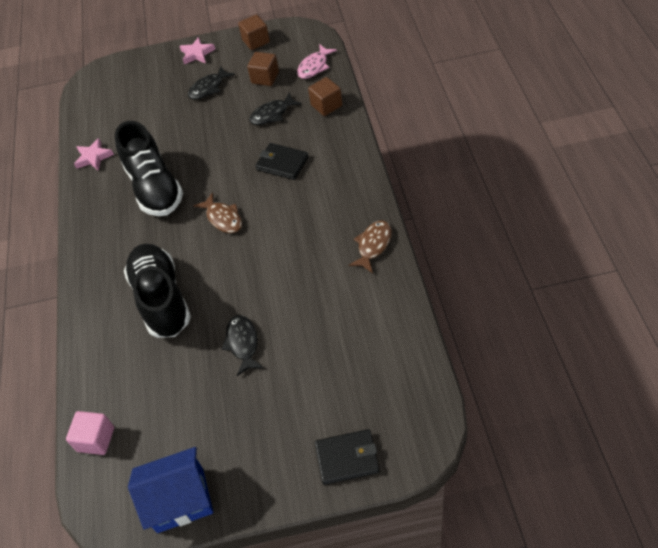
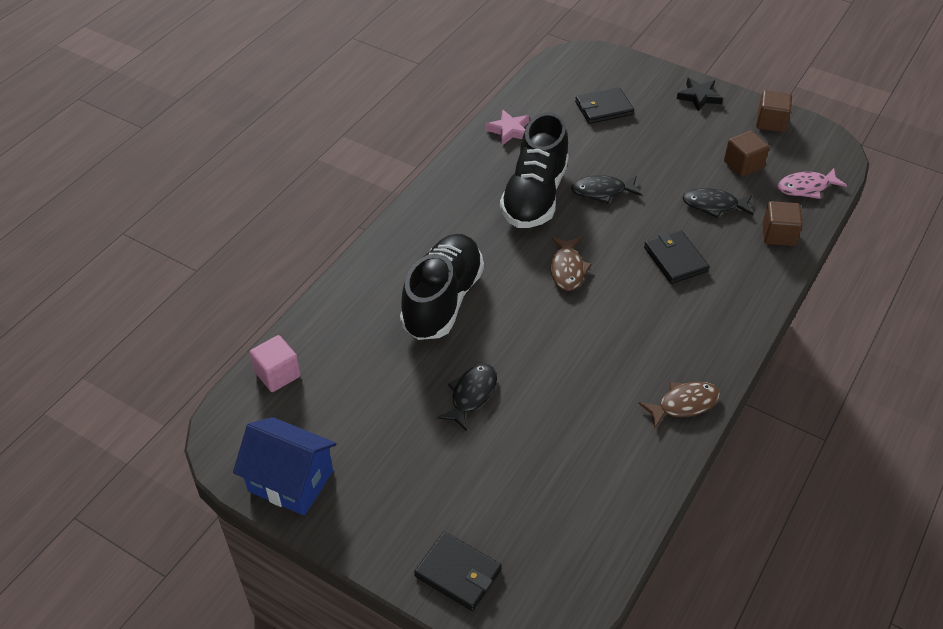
camera: 35 degrees right, 5 degrees down
pink star [180,37,215,64] -> black star [677,78,723,112]
black fish [188,66,235,100] -> black fish moved to [571,175,642,204]
none -> black wallet [575,87,634,124]

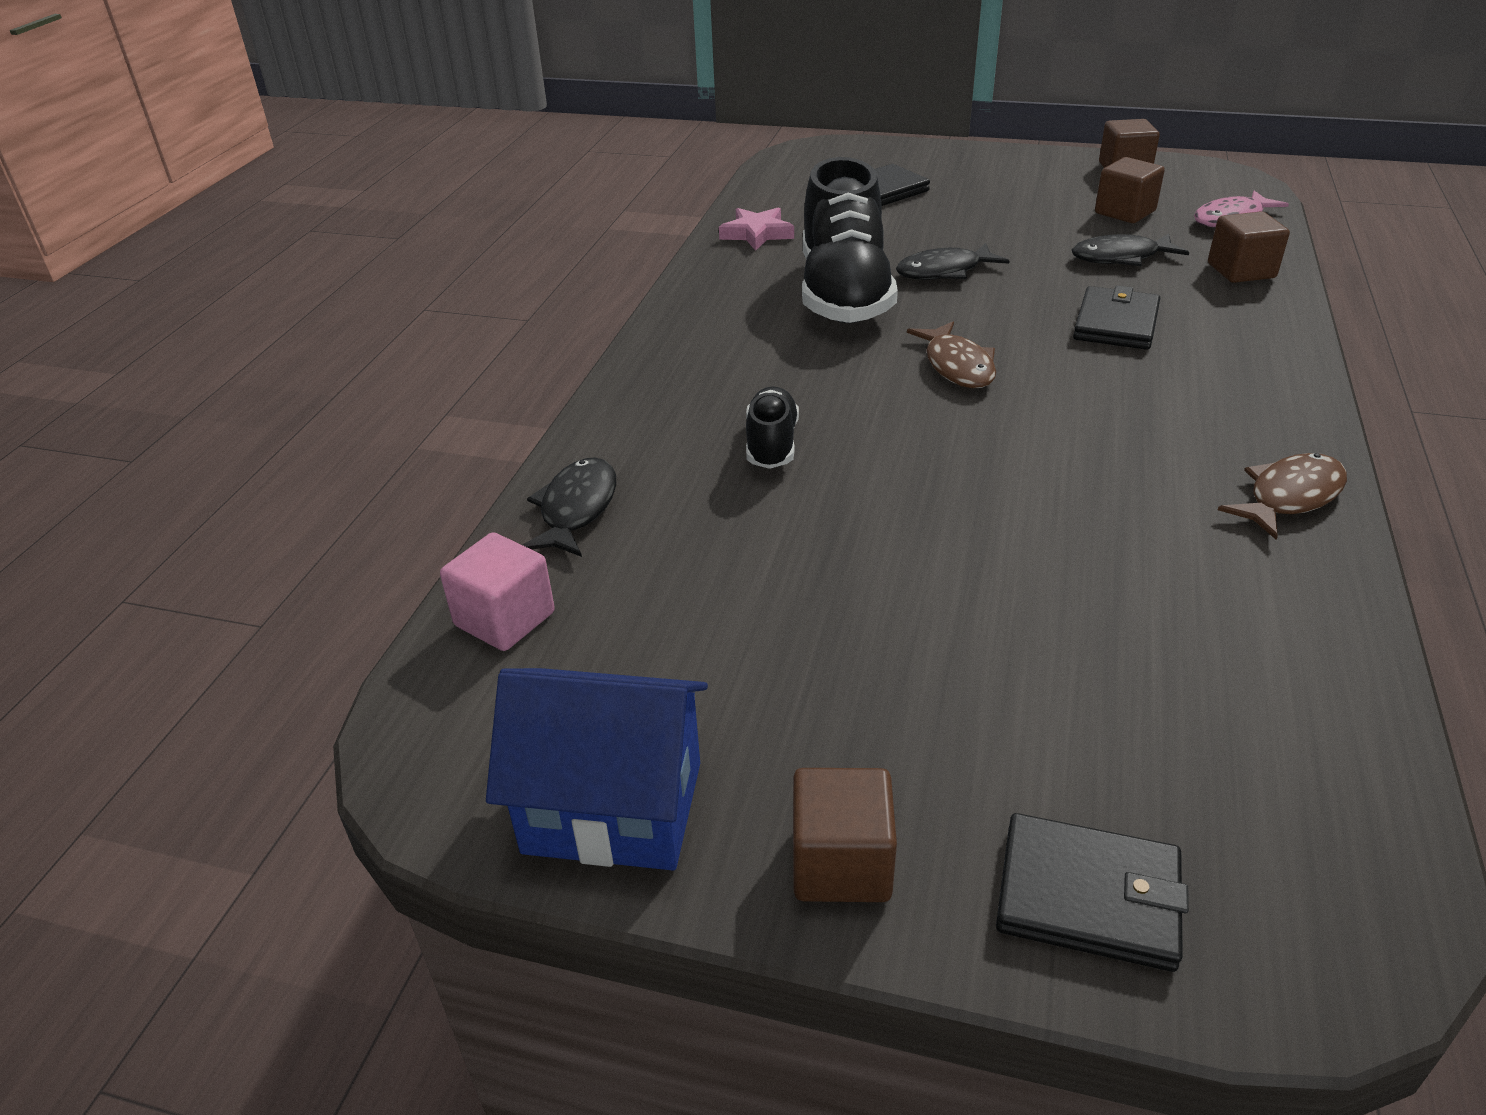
camera: 15 degrees left, 10 degrees down
black shoe [400,234,484,340] -> black shoe [746,387,799,469], size x0.49
black fish [437,364,497,431] -> black fish moved to [522,458,616,557]
black wallet [644,230,709,284] -> black wallet turned 60 degrees clockwise [1073,286,1160,350]
black star [677,78,723,112] -> none
none -> brown cube [793,768,897,902]

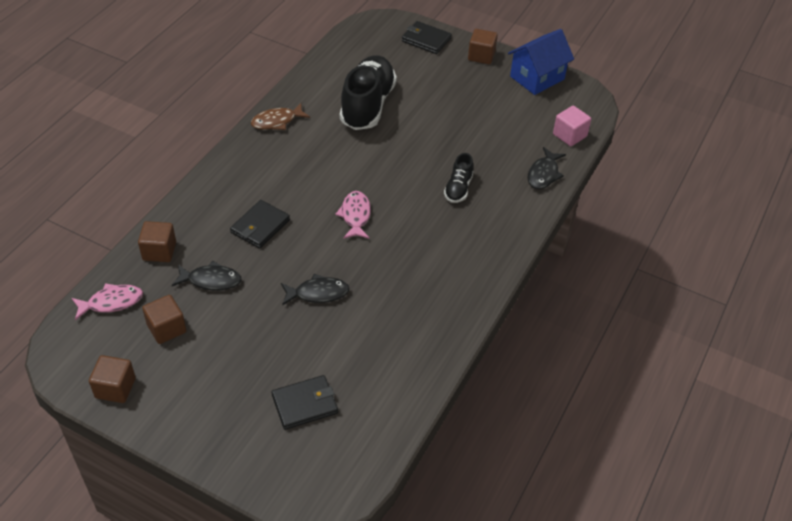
camera: 170 degrees left, 10 degrees up
blue house [486,668,708,870] -> blue house turned 60 degrees counterclockwise [508,29,574,95]
pink star [719,207,794,251] -> none
black shoe [802,157,898,323] -> black shoe moved to [340,55,397,130]
brown fish [907,322,996,388] -> pink fish [335,191,371,239]

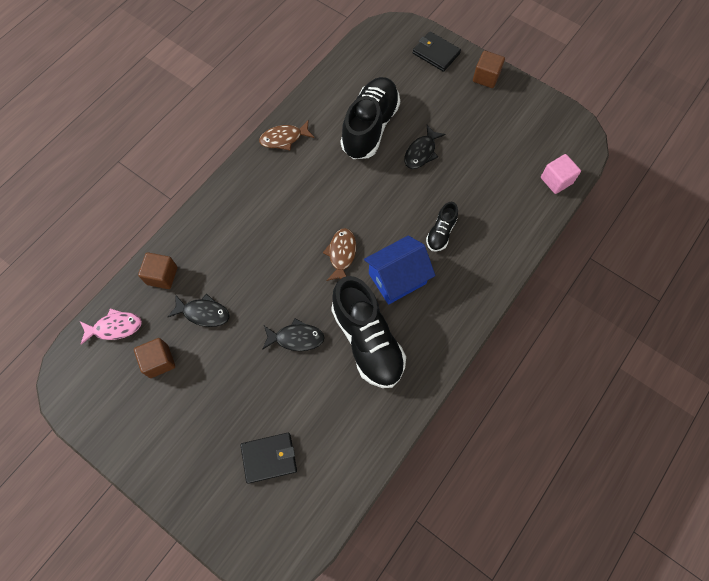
camera: 10 degrees right, 20 degrees up
brown cube [89,355,136,403] -> none
black wallet [230,200,290,249] -> none
pink fish [335,191,371,239] -> brown fish [323,228,356,281]
blue house [508,29,574,95] -> blue house moved to [364,235,435,305]
black fish [528,147,566,189] -> black fish moved to [404,125,446,169]
none -> black shoe [331,276,406,388]

